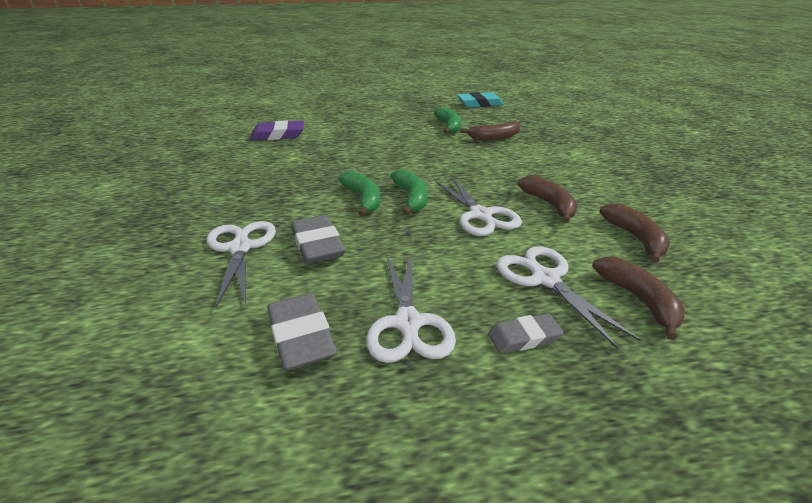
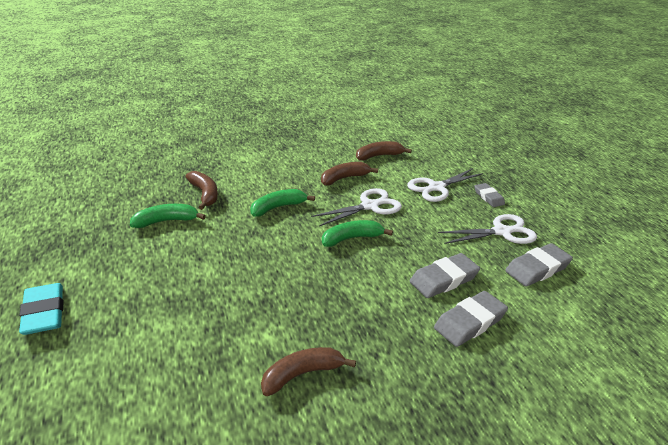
camera: 100 degrees left, 0 degrees up
white scissors [207,221,276,307] -> grey eraser [434,291,508,347]
purple eraser [250,120,304,141] -> none
green banana [338,171,380,216] -> green banana moved to [250,189,315,217]
turquoise eraser [457,92,504,107] -> turquoise eraser moved to [19,283,64,335]
brown banana [592,257,685,340] -> brown banana moved to [261,347,356,396]

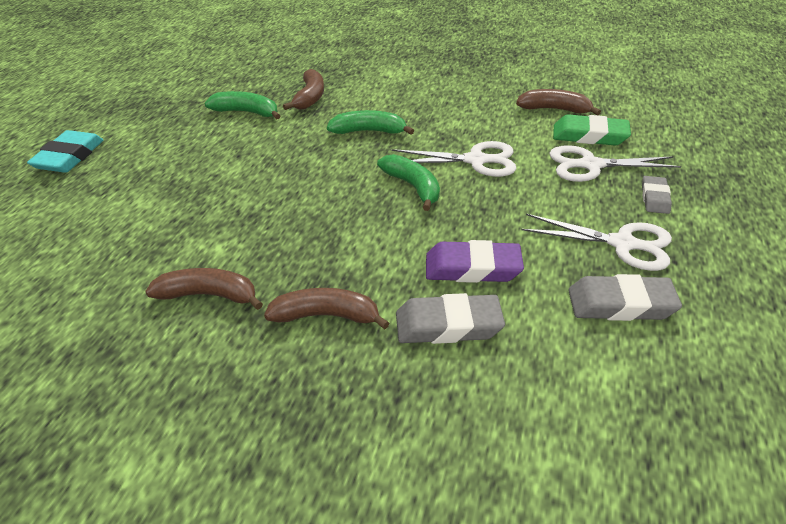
camera: 35 degrees right, 5 degrees up
brown banana [321,162,378,186] -> brown banana moved to [264,288,390,330]
green banana [322,220,393,247] -> green banana turned 45 degrees clockwise [377,154,440,211]
grey eraser [410,253,480,298] -> purple eraser [426,240,524,283]
none -> green eraser [553,114,631,145]

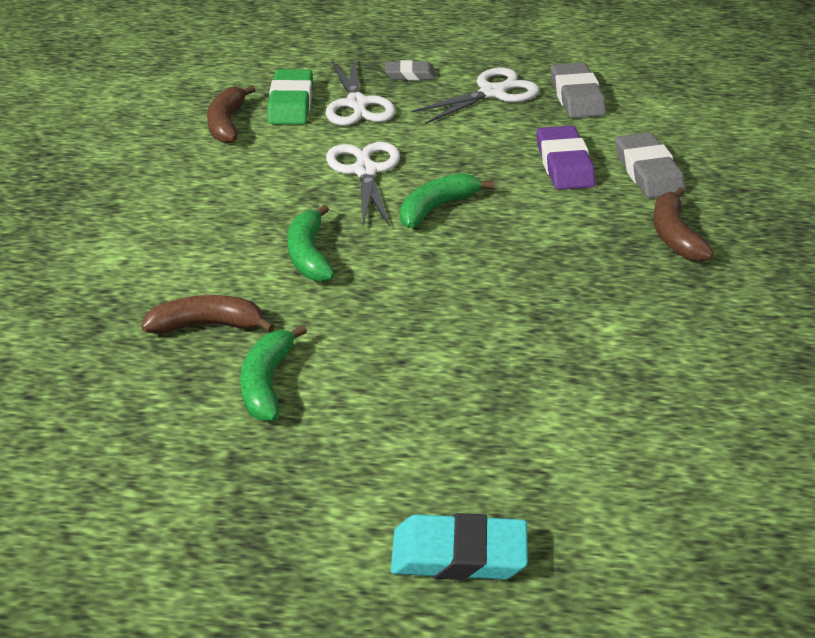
camera: 100 degrees left, 0 degrees up
brown banana [145,268,263,310] -> none
white scissors [521,214,672,271] -> white scissors turned 45 degrees clockwise [411,67,540,124]

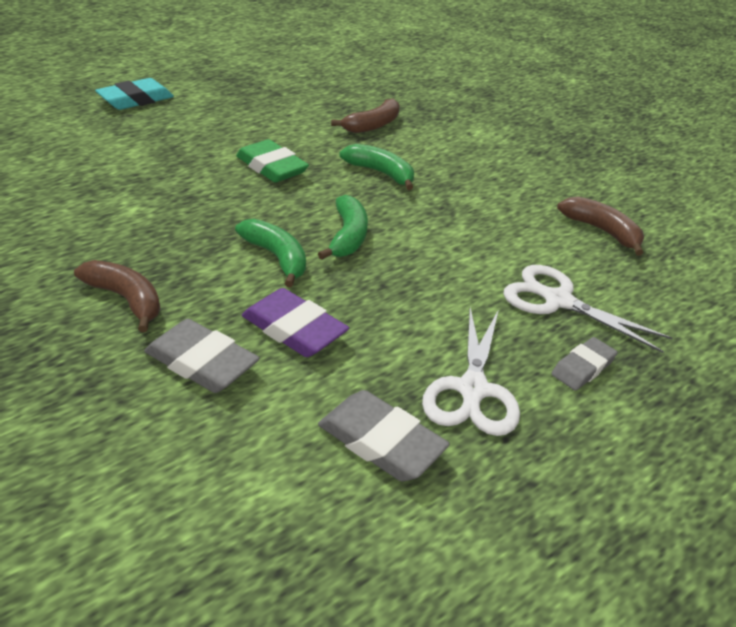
camera: 135 degrees right, 0 degrees up
green banana [240,324,307,421] -> green banana moved to [235,219,306,287]
green eraser [267,69,313,124] -> green eraser moved to [236,139,309,183]
white scissors [326,142,400,227] -> none

